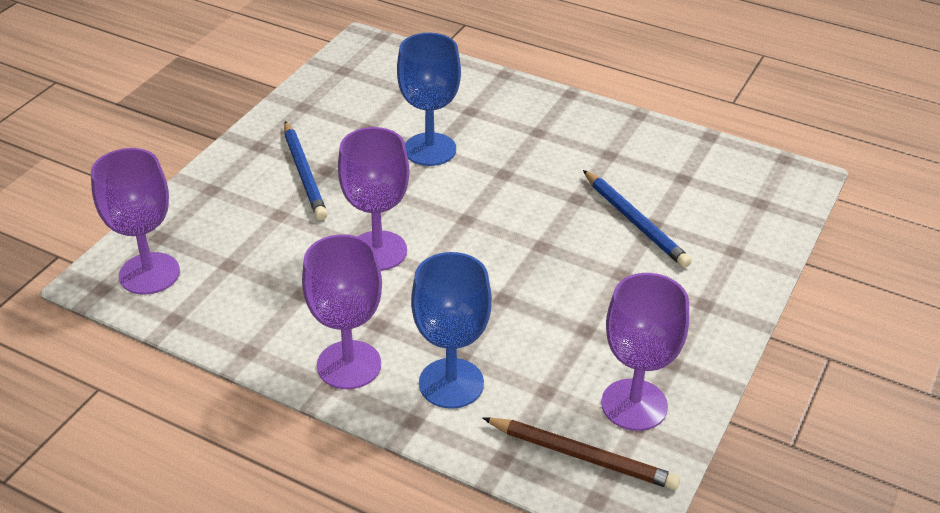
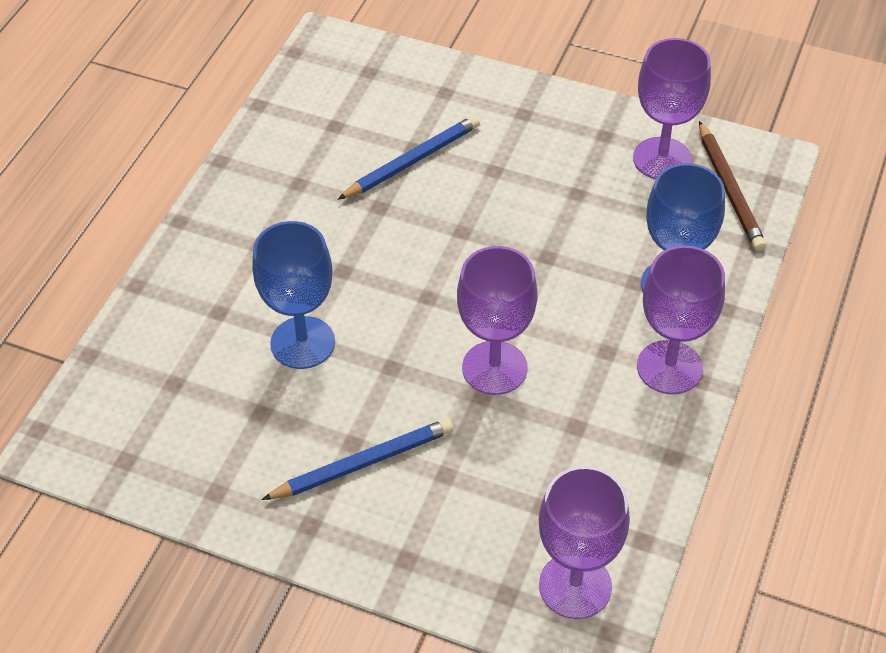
camera: 95 degrees left, 10 degrees up
brown pencil [483,418,680,490] -> brown pencil turned 150 degrees clockwise [699,121,766,251]

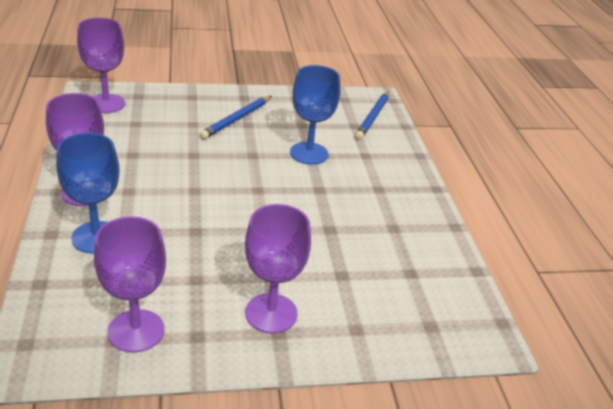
camera: 145 degrees right, 15 degrees down
blue pencil [338,115,480,200] -> blue pencil moved to [355,91,389,140]
purple goblet [457,246,538,395] -> purple goblet moved to [245,204,311,333]
brown pencil [699,121,766,251] -> none

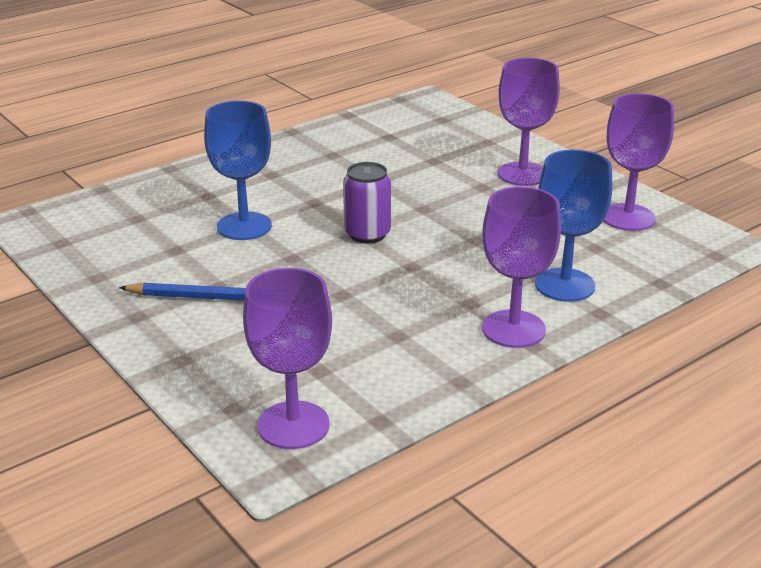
camera: 115 degrees left, 5 degrees down
blue pencil [355,91,389,140] -> none
none -> purple can [343,162,391,244]

